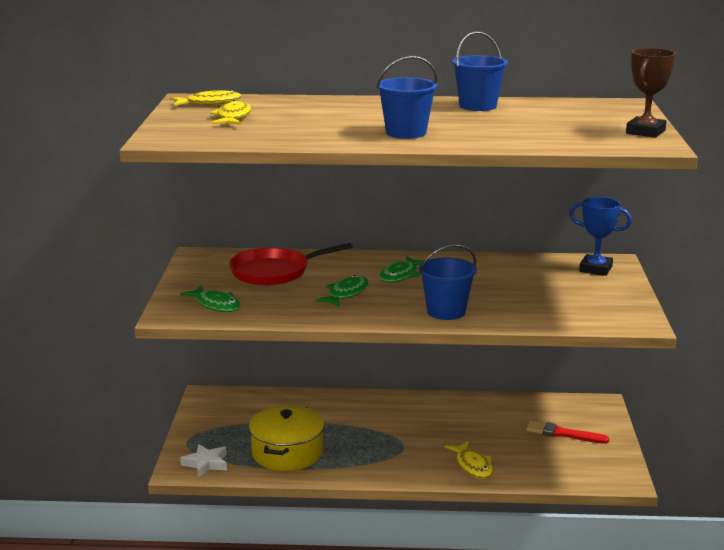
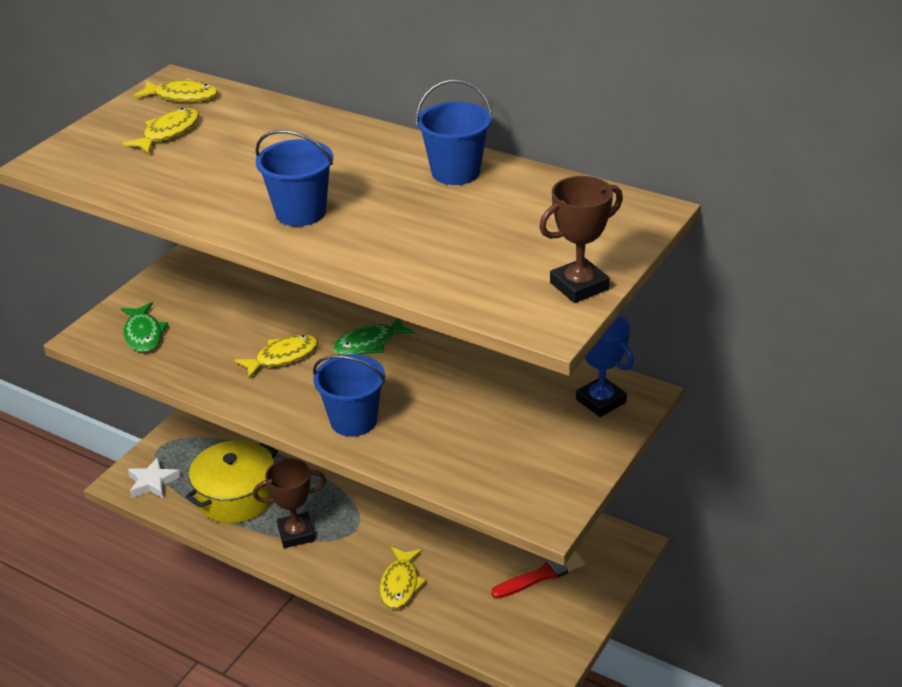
camera: 30 degrees right, 15 degrees up
red pan [229,243,353,285] -> none
green fish [315,275,368,307] -> yellow fish [235,335,318,379]
red brush [527,421,610,444] -> red brush turned 105 degrees clockwise [491,550,585,599]
none -> brown trophy [253,459,326,548]

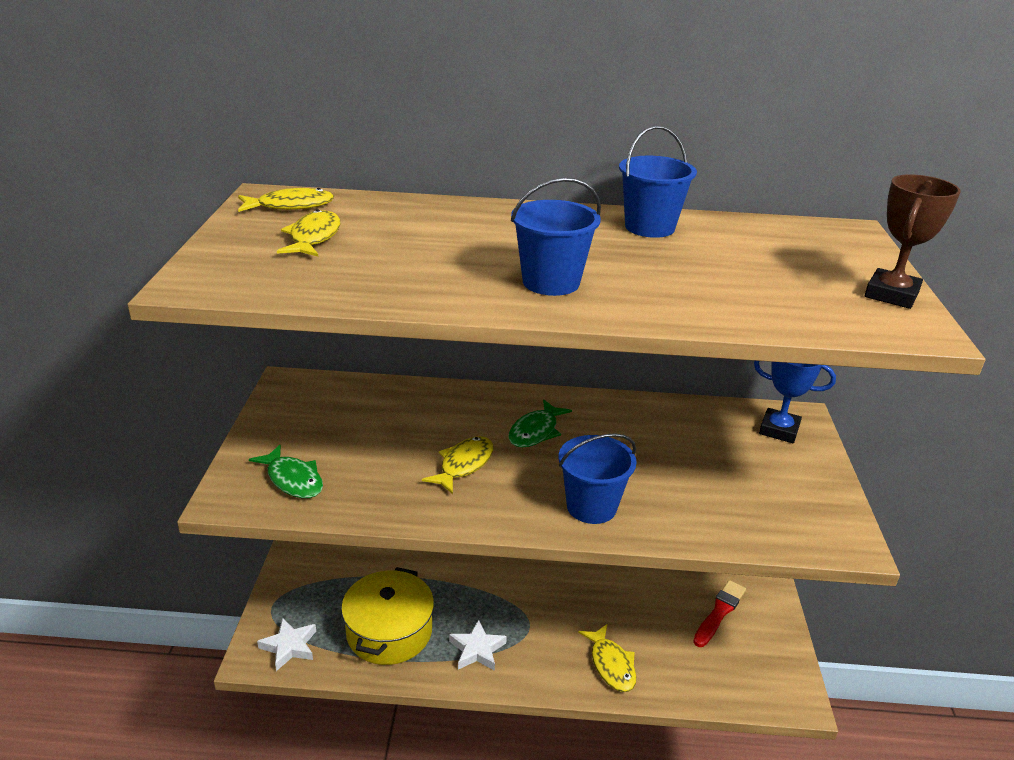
camera: 30 degrees left, 5 degrees down
brown trophy [253,459,326,548] -> white star [449,619,507,671]

